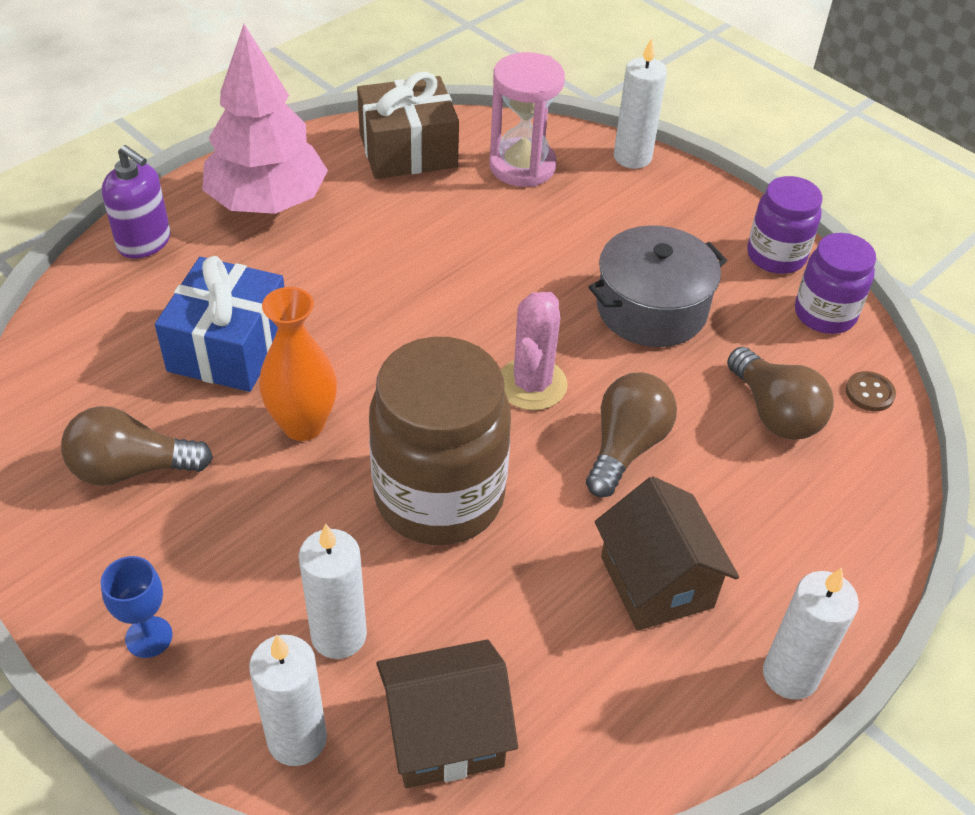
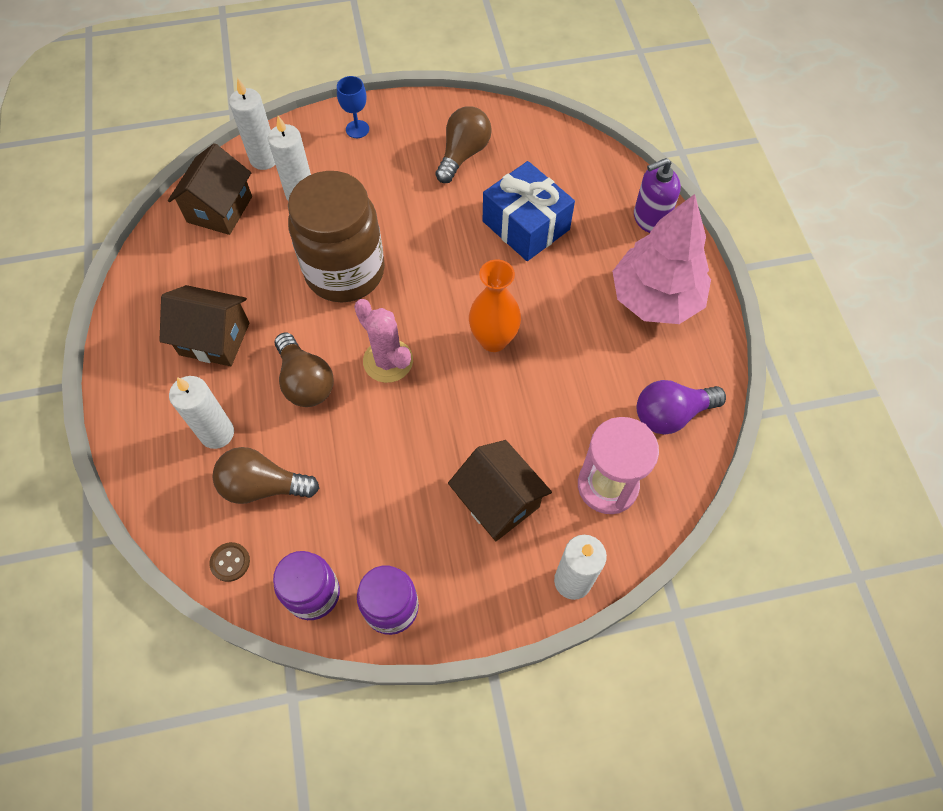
camera: 125 degrees right, 15 degrees up
orange vase [259,287,337,441] -> orange vase moved to [469,260,521,352]
brown gift [357,72,459,179] -> purple light bulb [637,380,726,435]
grey pot [589,225,727,347] -> none
white candle [763,568,859,700] -> white candle moved to [169,376,234,449]
none -> brown house [448,440,552,541]

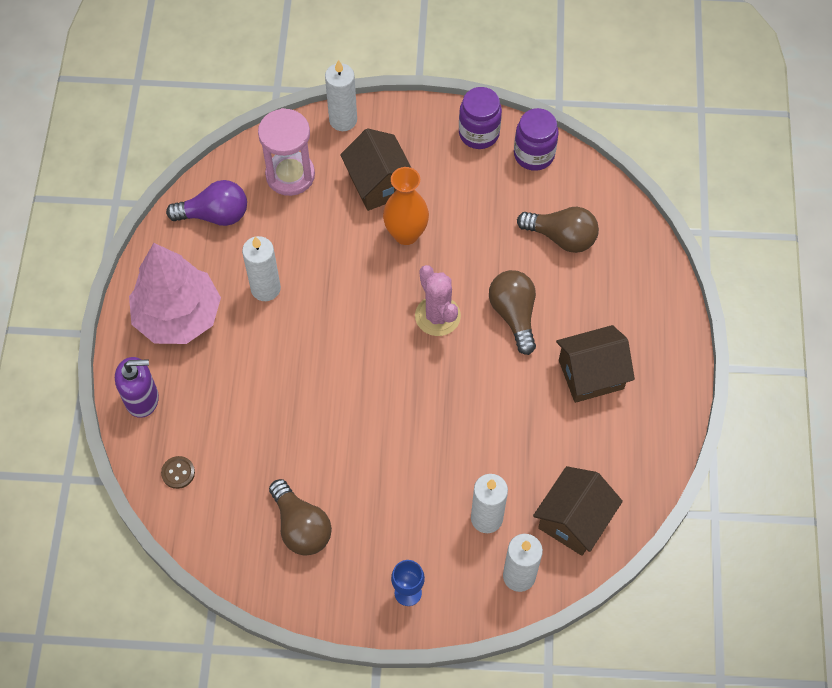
camera: 165 degrees left, 0 degrees up
brown house [159,285,249,366] -> brown house turned 45 degrees counterclockwise [556,325,635,403]
white candle [169,376,234,449] -> white candle moved to [242,236,281,301]
brown button [209,542,250,582] -> brown button moved to [161,456,195,489]
brown jar [288,171,385,302] -> none
brown light bulb [435,106,492,183] -> brown light bulb turned 75 degrees counterclockwise [269,479,332,555]
orange vase [469,260,521,352] -> orange vase moved to [383,167,429,245]
blue gift [483,161,575,261] -> none

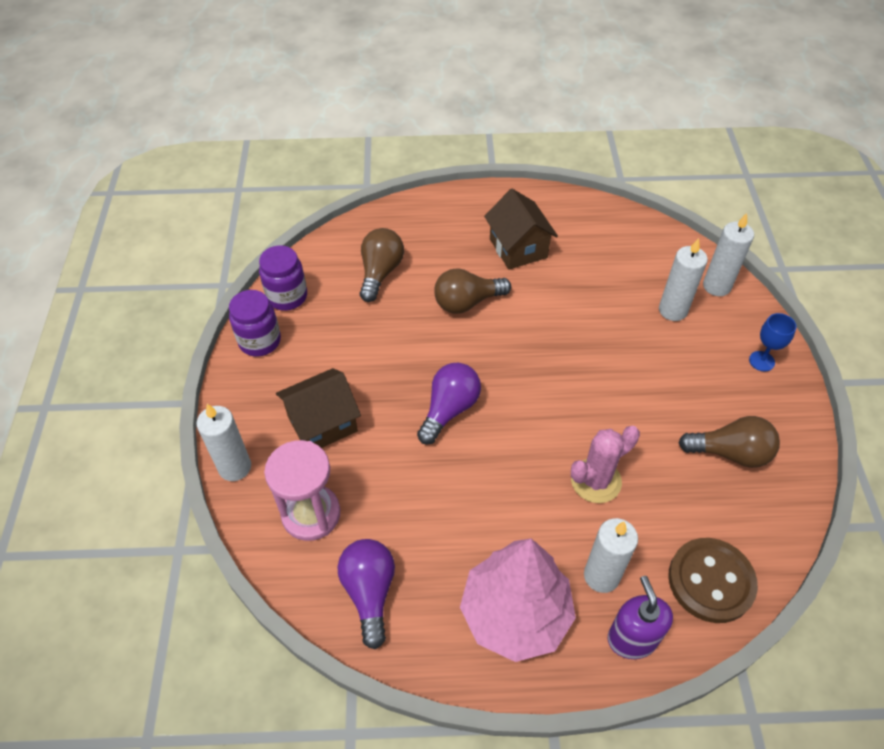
camera: 95 degrees left, 10 degrees down
brown button [161,456,195,489] -> brown button [668,538,758,623], size x2.24
white candle [242,236,281,301] -> white candle moved to [584,518,638,593]
brown light bulb [269,479,332,555] -> brown light bulb turned 45 degrees clockwise [679,416,780,468]
orange vase [383,167,429,245] -> none
pink cactus [415,265,461,336] -> pink cactus moved to [571,426,640,503]
brown house [533,466,623,556] -> none
none -> purple light bulb [417,363,481,445]

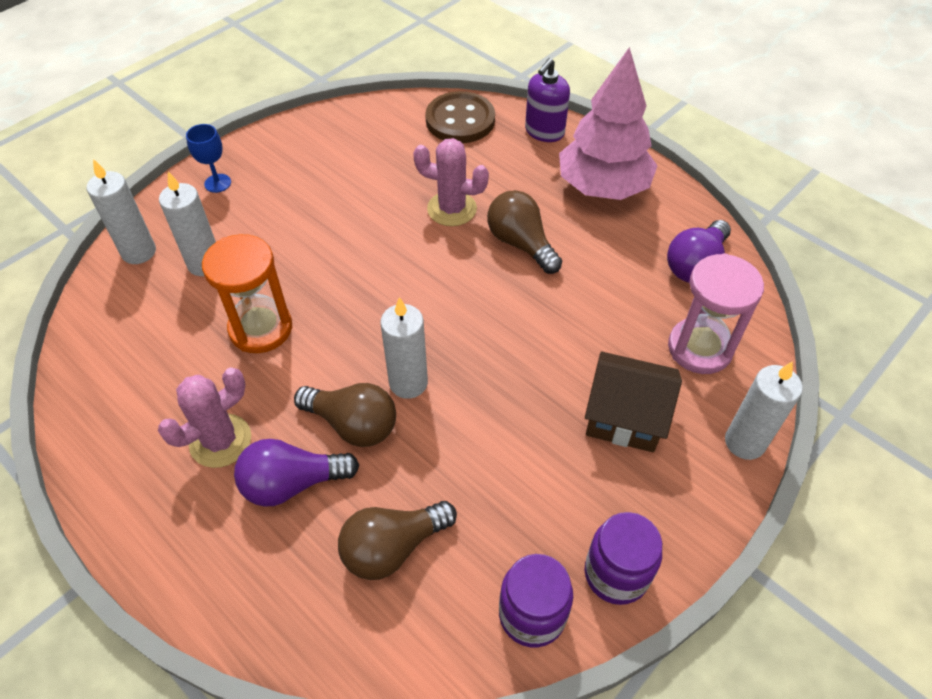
camera: 135 degrees left, 0 degrees up
purple light bulb [417,363,481,445] -> purple light bulb moved to [234,439,359,507]
brown house [484,189,558,270] -> pink cactus [158,368,251,468]
white candle [584,518,638,593] -> white candle moved to [380,297,428,399]
brown light bulb [679,416,780,468] -> brown light bulb moved to [487,190,562,274]
none -> orange hourglass [202,234,292,353]

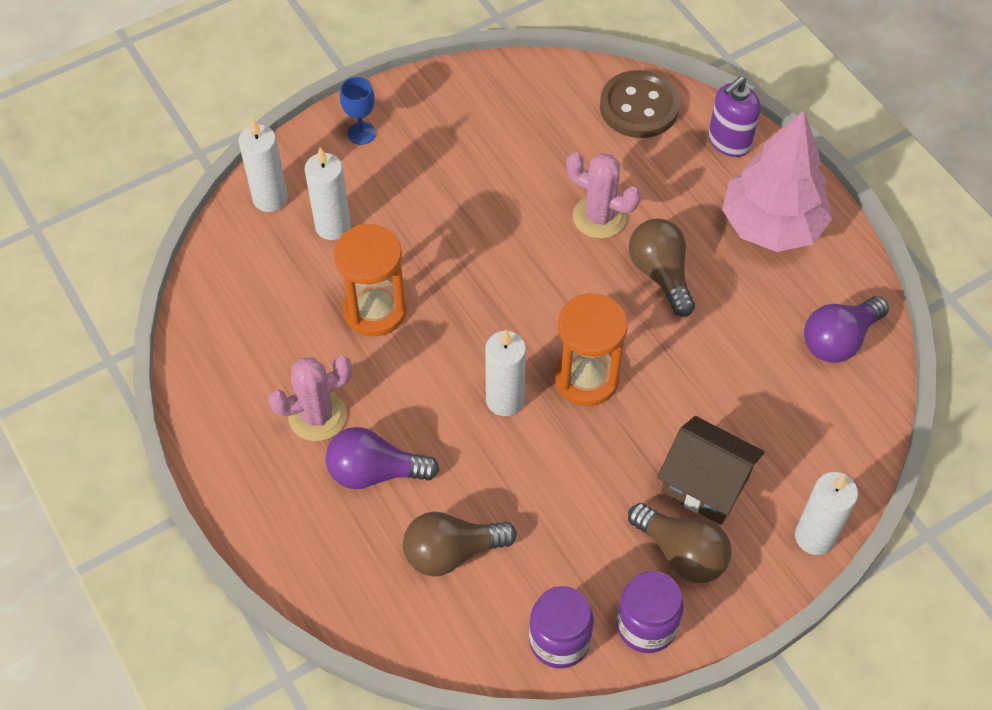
camera: 15 degrees right, 5 degrees up
brown light bulb [294,383,396,447] -> brown light bulb moved to [628,503,732,583]
pink hourglass [668,253,764,374] -> none
none -> orange hourglass [554,293,628,406]

